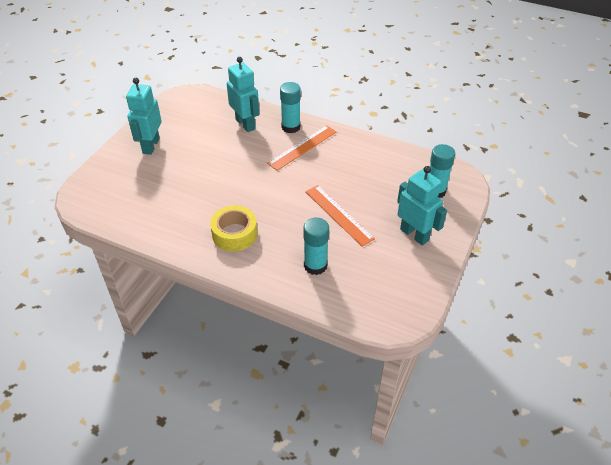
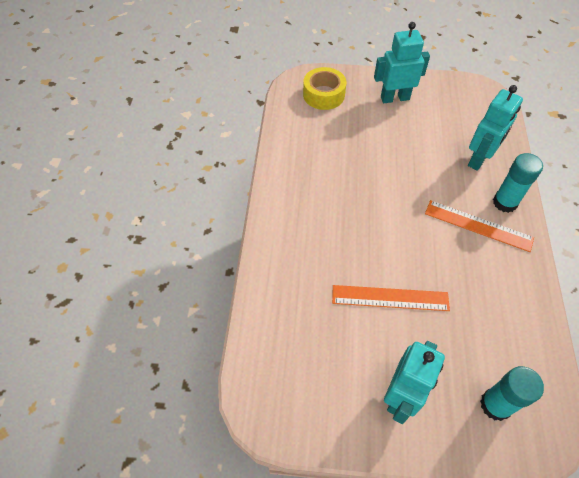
camera: 70 degrees right, 10 degrees up
yellow tape [210,205,257,252] -> yellow tape moved to [303,67,346,110]
turquoise glue stick [303,217,329,275] -> none
orange ruler [305,185,375,247] -> orange ruler turned 60 degrees clockwise [332,285,450,311]

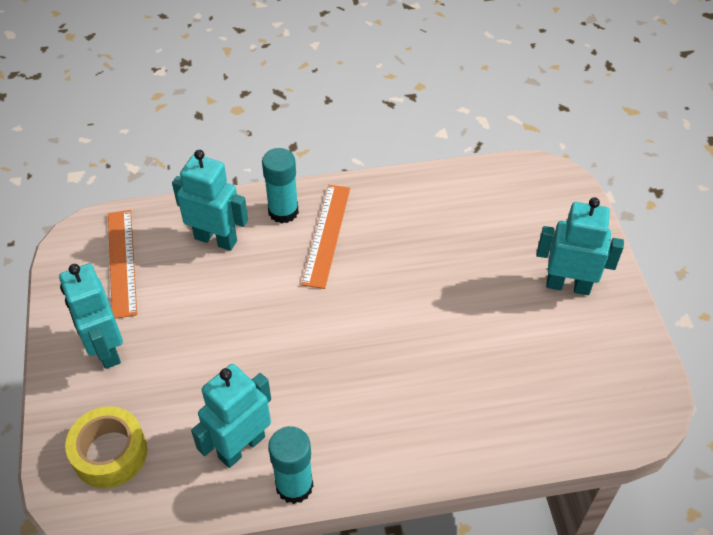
camera: 105 degrees left, 5 degrees down
orange ruler [332,285,450,311] -> orange ruler moved to [108,210,137,319]
turquoise glue stick [480,366,544,421] -> turquoise glue stick moved to [268,426,313,504]
none -> turquoise robot [191,364,271,468]

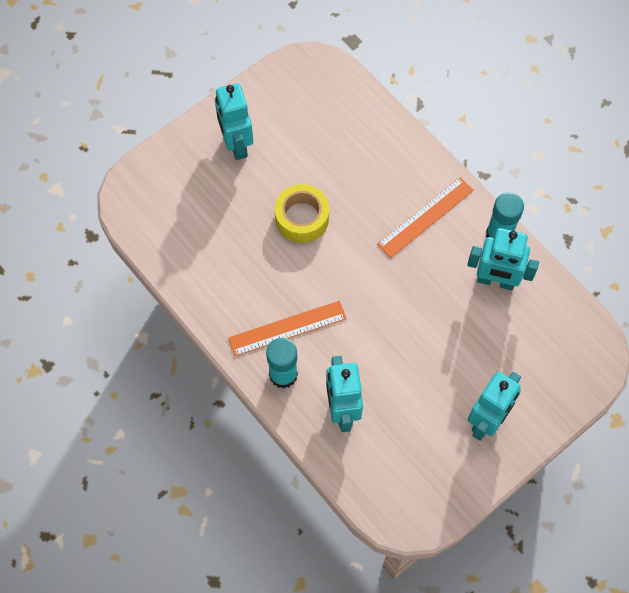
camera: 120 degrees left, 15 degrees up
yellow tape [65,406,147,488] -> yellow tape moved to [275,184,329,243]
orange ruler [108,210,137,319] -> orange ruler moved to [377,177,474,258]

